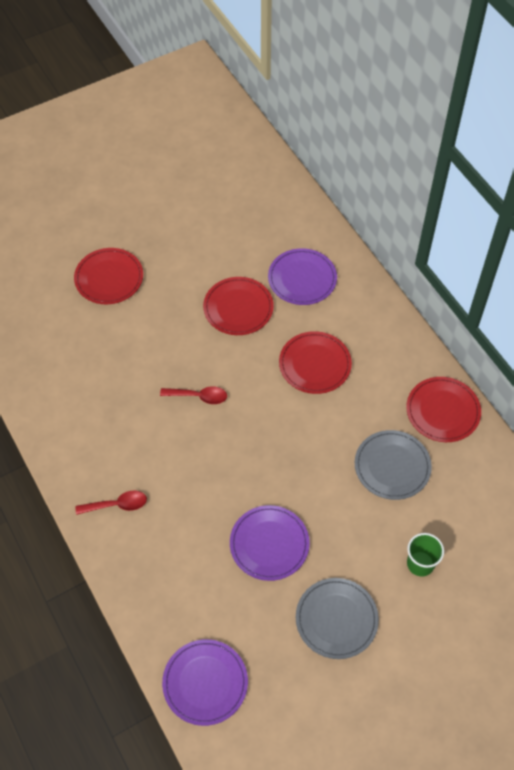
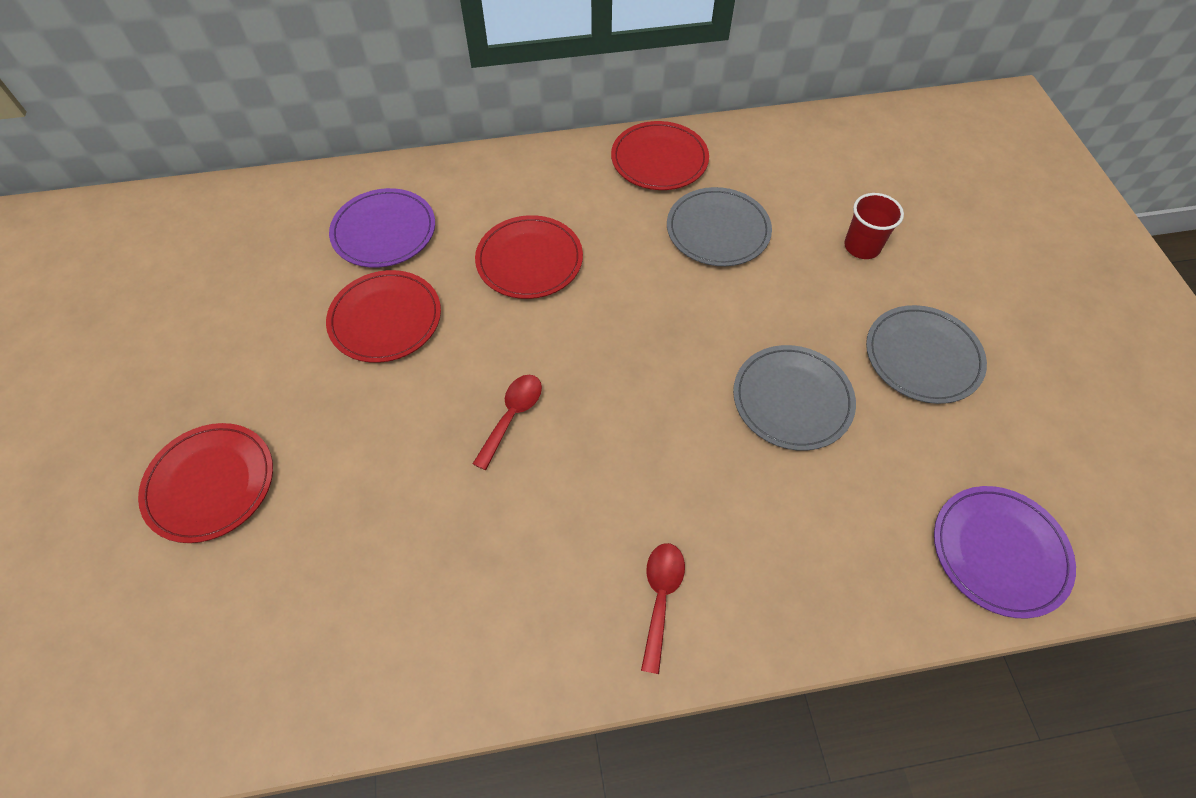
camera: 70 degrees left, 0 degrees up
purple plate [230,505,310,581] -> grey plate [733,345,856,451]
green cup [407,533,444,577] -> red cup [844,193,904,259]

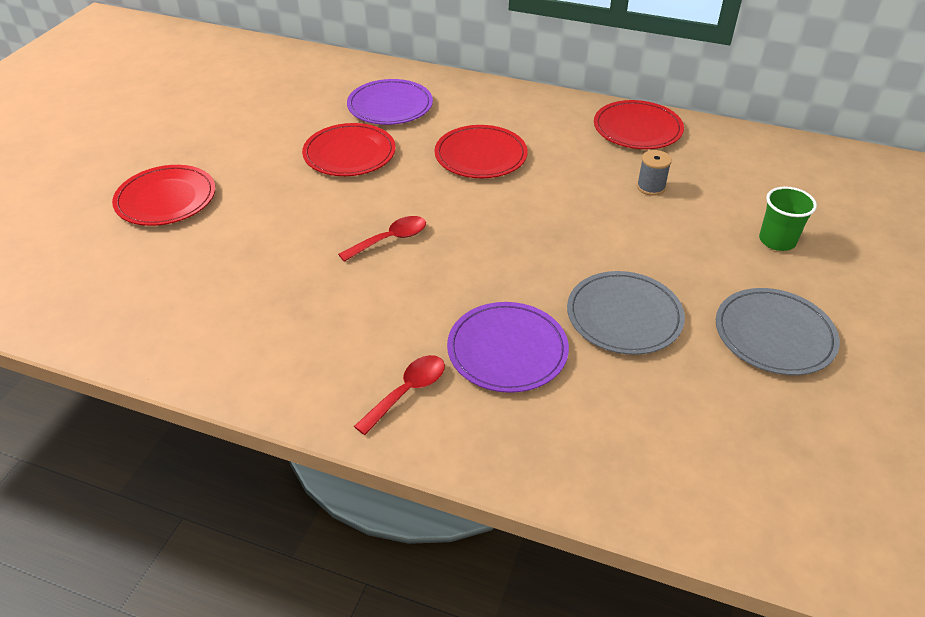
camera: 30 degrees right, 15 degrees down
grey plate [667,187,772,266] -> grey spool [637,150,672,196]
red cup [844,193,904,259] -> green cup [759,186,817,251]
purple plate [934,486,1076,619] -> purple plate moved to [447,302,569,393]

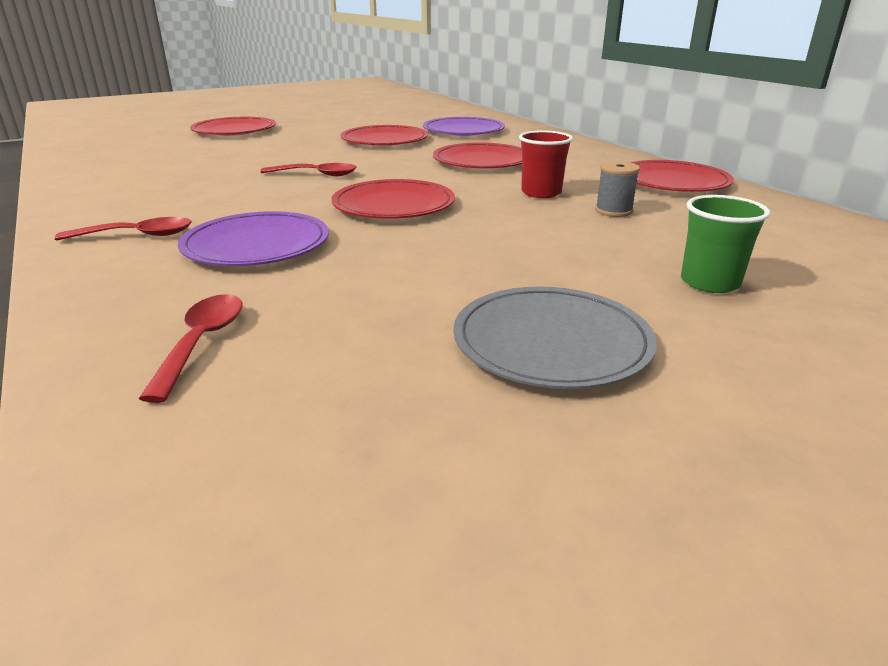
camera: 40 degrees right, 15 degrees down
grey plate [567,271,685,355] -> none
none -> red spoon [139,294,243,403]
none -> red plate [331,179,455,219]
none -> red cup [519,130,573,198]

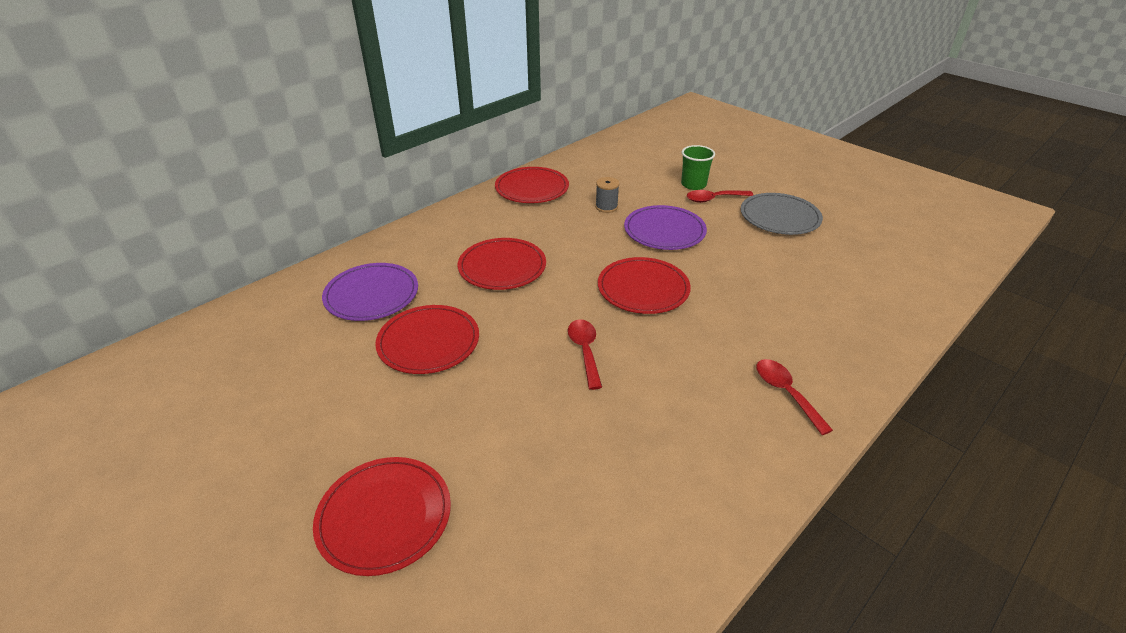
camera: 105 degrees left, 10 degrees up
red spoon [139,294,243,403] -> red spoon moved to [687,190,753,203]
purple plate [178,211,329,266] -> purple plate moved to [624,205,707,250]
red cup [519,130,573,198] -> none

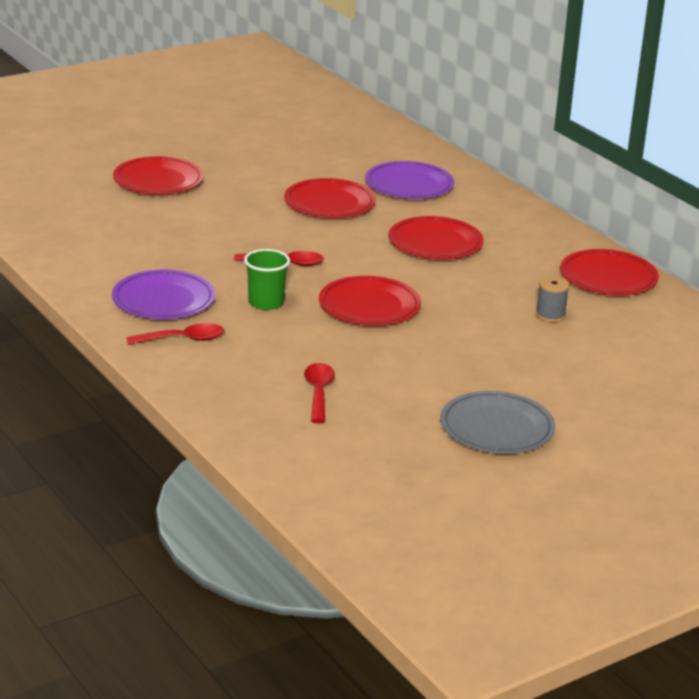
camera: 100 degrees right, 10 degrees down
purple plate [624,205,707,250] -> purple plate moved to [112,270,215,319]
green cup [681,145,715,190] -> green cup moved to [244,249,290,310]
red spoon [687,190,753,203] -> red spoon moved to [304,363,335,423]

